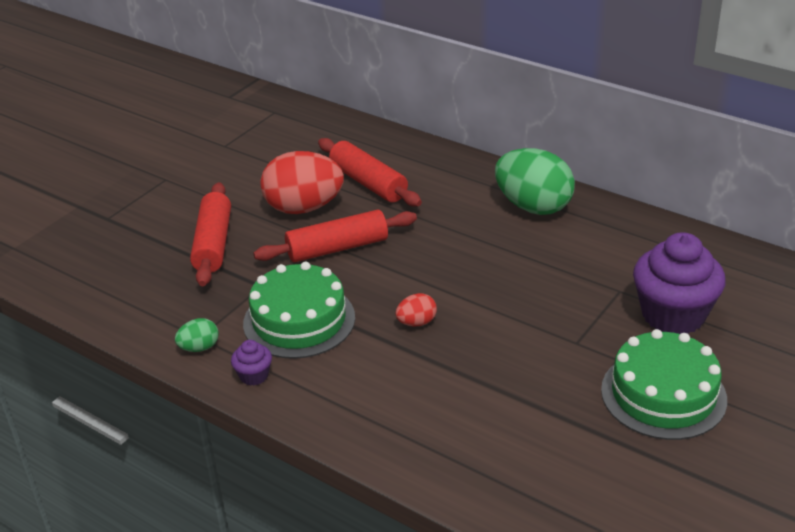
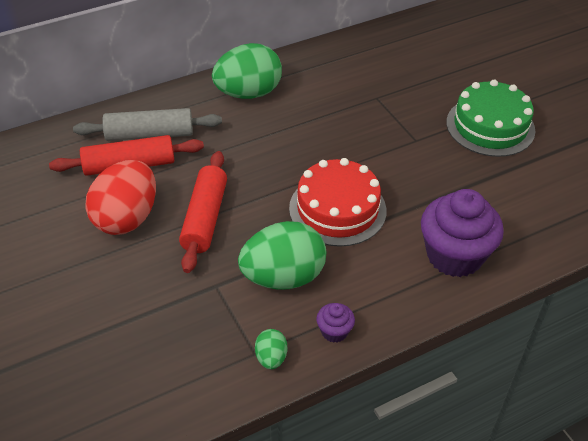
camera: 65 degrees left, 10 degrees up
red rolling pin [190,182,231,286] -> none
green cake [243,262,355,359] -> green egg [238,221,326,289]
red egg [396,293,437,327] -> red cake [289,158,386,247]
purple cupcake [633,232,726,334] -> purple cupcake moved to [421,189,504,277]
none -> grey rolling pin [73,108,222,141]

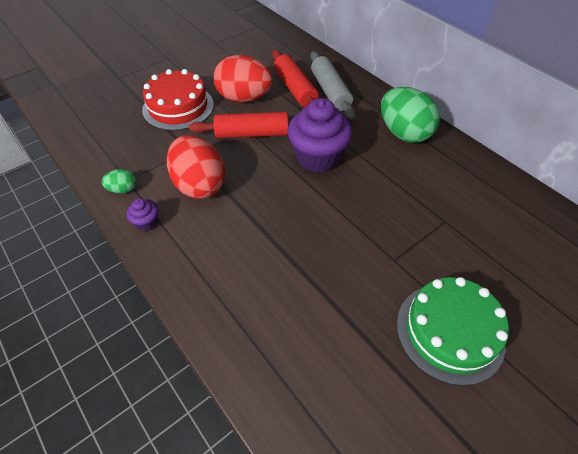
camera: 80 degrees right, 5 degrees up
green egg [238,221,326,289] -> red egg [167,135,225,199]
red cake [289,158,386,247] -> red cake moved to [142,69,214,131]
purple cupcake [421,189,504,277] -> purple cupcake moved to [288,98,352,173]

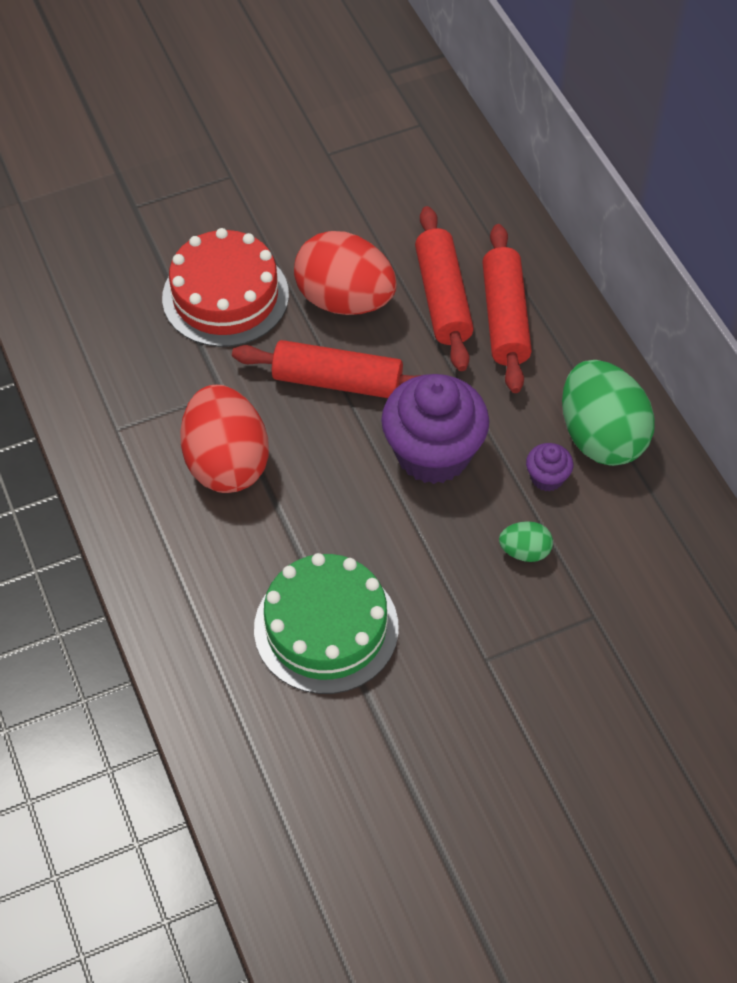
camera: 15 degrees right, 5 degrees up
green egg [102,169,136,193] -> green egg moved to [499,521,553,562]
purple cupcake [127,198,158,231] -> purple cupcake moved to [526,443,573,492]
grey rolling pin [310,51,355,119] -> red rolling pin [482,224,532,393]
green cake [397,277,509,386] -> green cake moved to [254,553,399,694]

